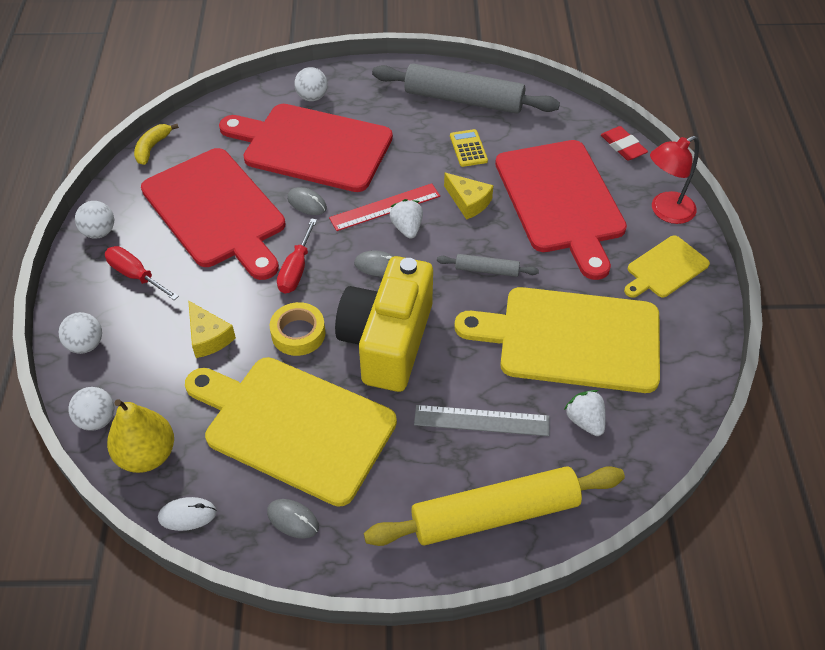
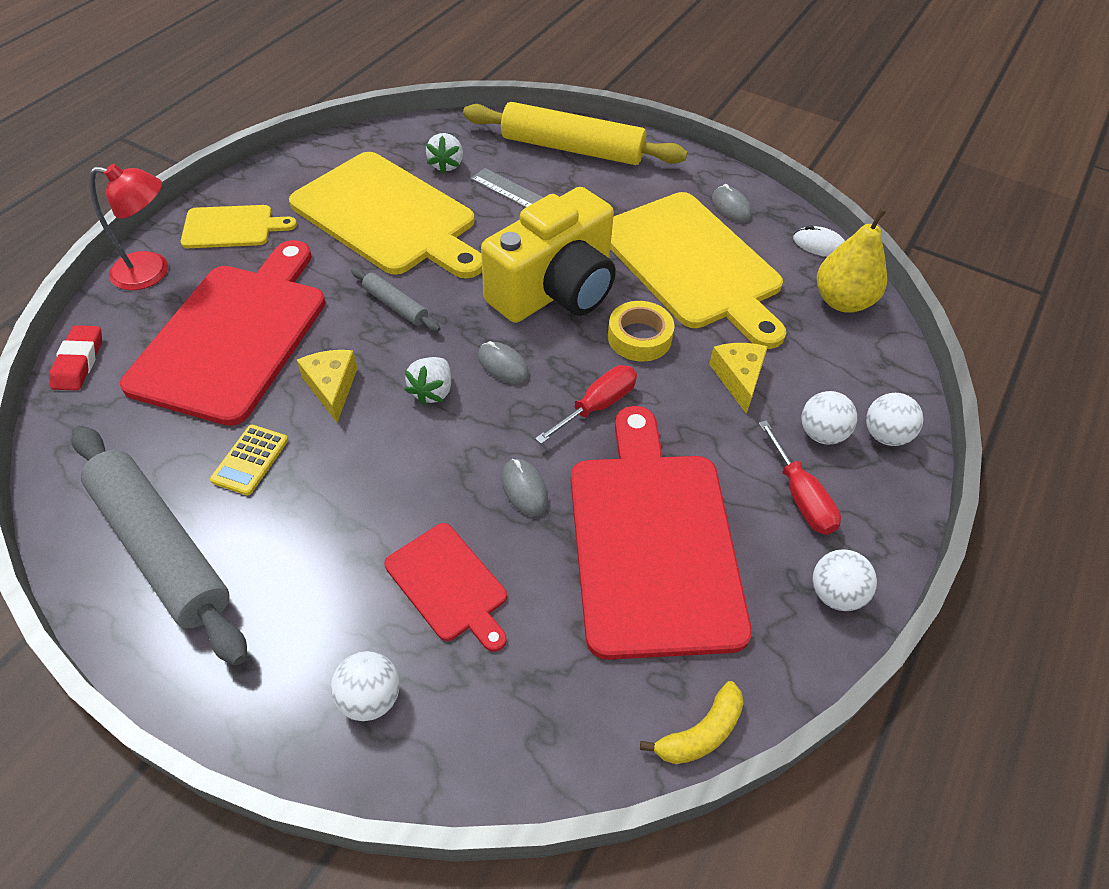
camera: 150 degrees left, 0 degrees up
white ball [68,387,115,431] -> white ball moved to [801,391,857,444]
red cutting board [219,104,393,192] -> red cutting board [384,523,507,652], size x0.50
red ruler [329,183,440,231] -> none

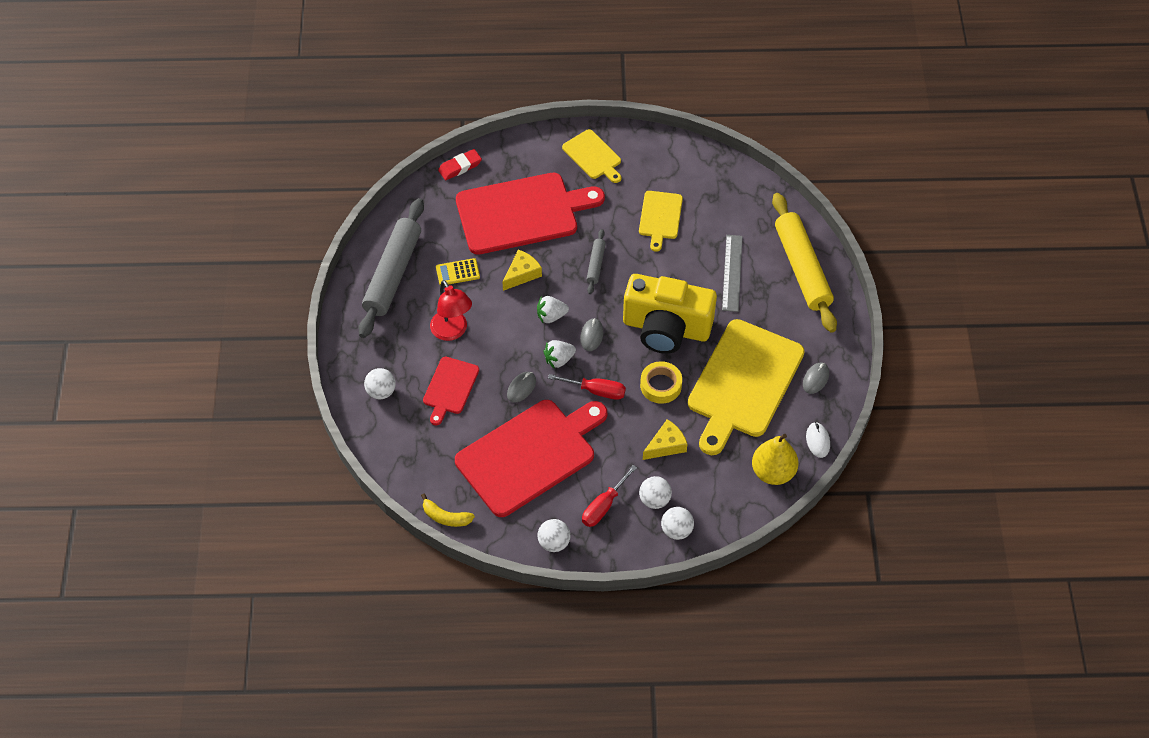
camera: 60 degrees right, 5 degrees up
red lamp [89,164,168,290] -> red lamp moved to [430,280,472,341]
yellow cutting board [289,152,482,278] -> yellow cutting board [639,191,683,252], size x0.50
white strawberry [426,133,463,174] -> white strawberry moved to [543,340,576,369]

